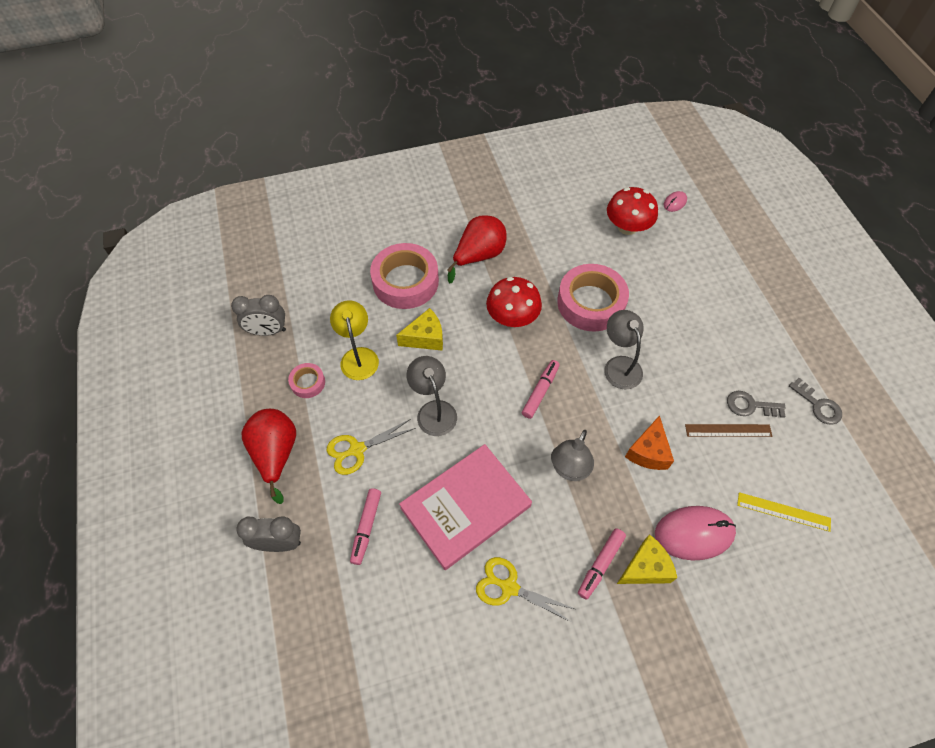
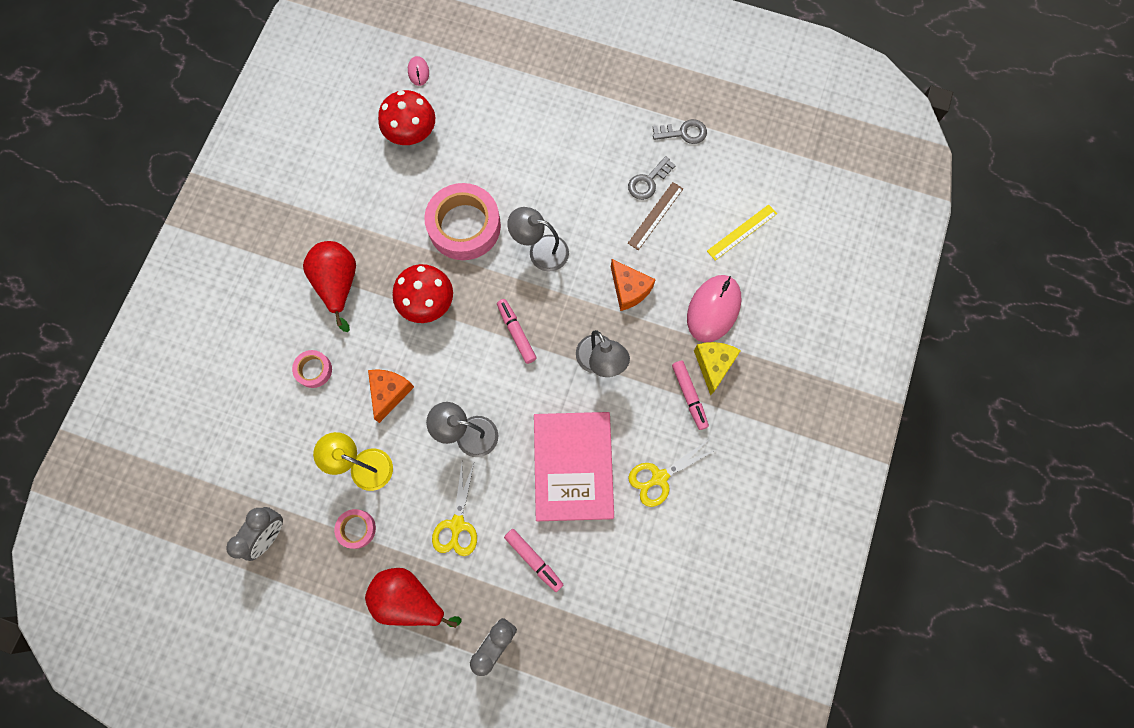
camera: 55 degrees left, 15 degrees up
pink tape [370,243,439,309] -> pink tape [292,350,332,388], size x0.48
yellow cheese [396,308,443,351] -> orange cheese [368,369,414,423]

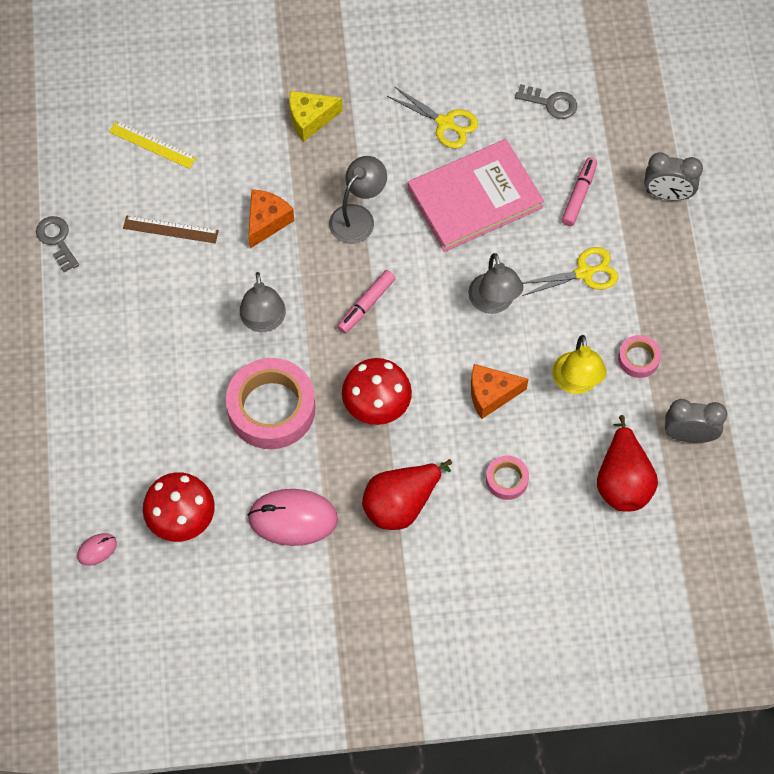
camera: 115 degrees left, 10 degrees down
red pear [365,568,462,628] -> red pear moved to [597,415,658,512]
grey key [628,156,676,200] -> grey key moved to [515,84,577,119]
pink marker [672,361,709,430] -> none
pink mouse [687,275,742,342] -> pink mouse moved to [247,489,338,546]

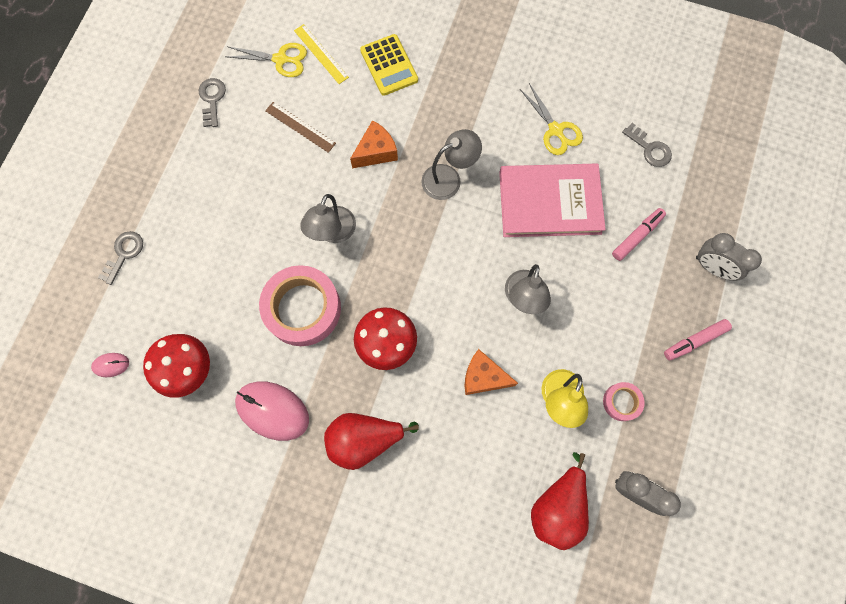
camera: 25 degrees right, 10 degrees up
yellow cheese [289,91,343,141] -> none
pink marker [337,270,396,334] -> pink marker moved to [664,319,732,360]
pink tape [486,456,529,500] -> none
yellow scissors [522,247,618,296] -> yellow scissors moved to [225,43,307,77]
none -> grey key [98,231,143,285]
none -> yellow calculator [360,34,418,96]

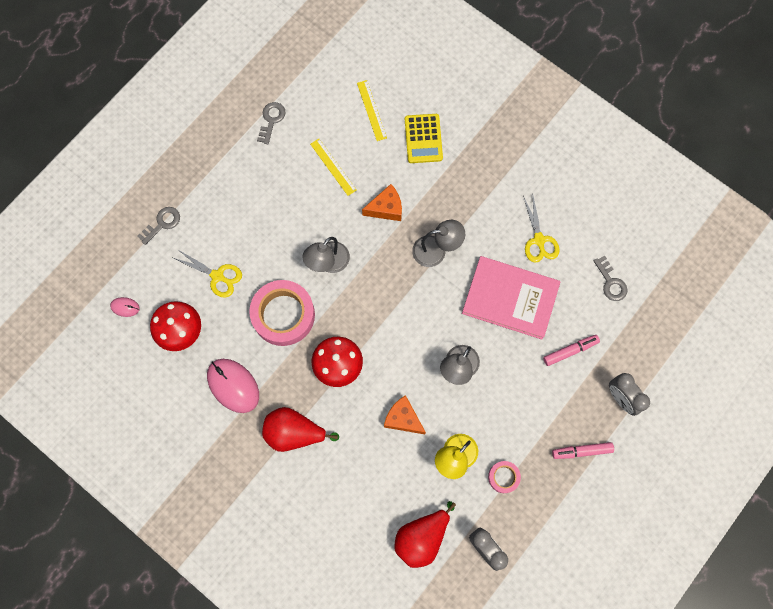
camera: 20 degrees right, 0 degrees up
yellow scissors [225,43,307,77] -> yellow scissors moved to [174,249,242,298]
brown ruler [265,102,336,153] -> yellow ruler [310,139,357,196]

